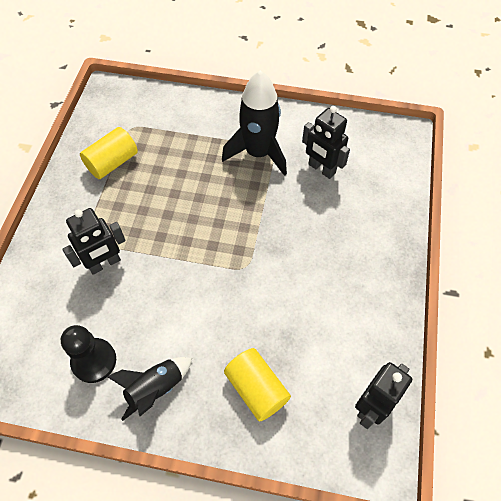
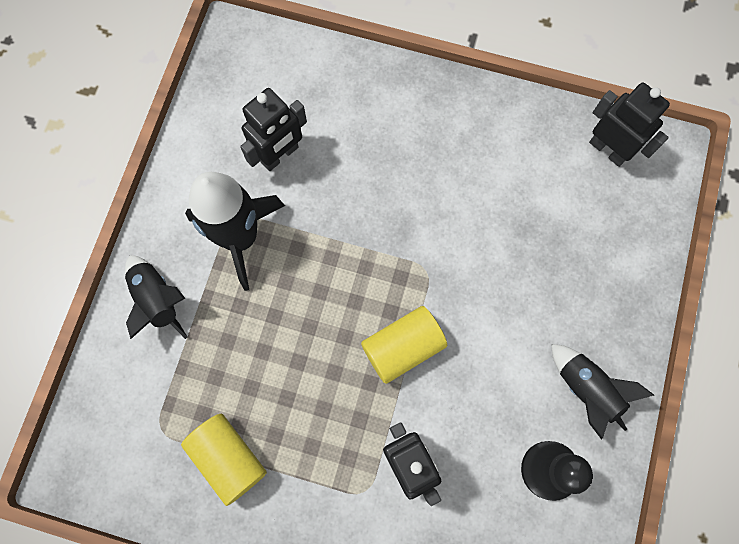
camera: 85 degrees left, 15 degrees up
yellow cylinder [224,348,291,421] -> yellow cylinder moved to [361,306,447,384]
none -> black rocket [125,255,188,339]

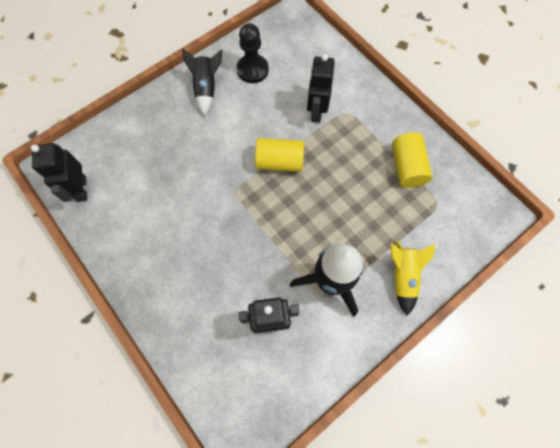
camera: 145 degrees left, 5 degrees down
black rocket [125,255,188,339] -> yellow rocket [390,241,436,315]

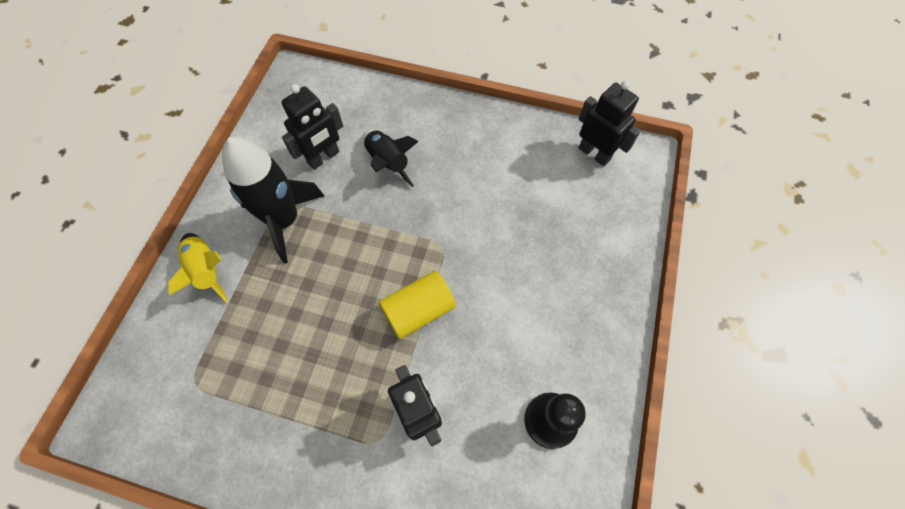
camera: 145 degrees right, 5 degrees down
black rocket [182,49,222,116] -> black rocket moved to [363,130,419,187]
yellow cylinder [392,132,432,188] -> none

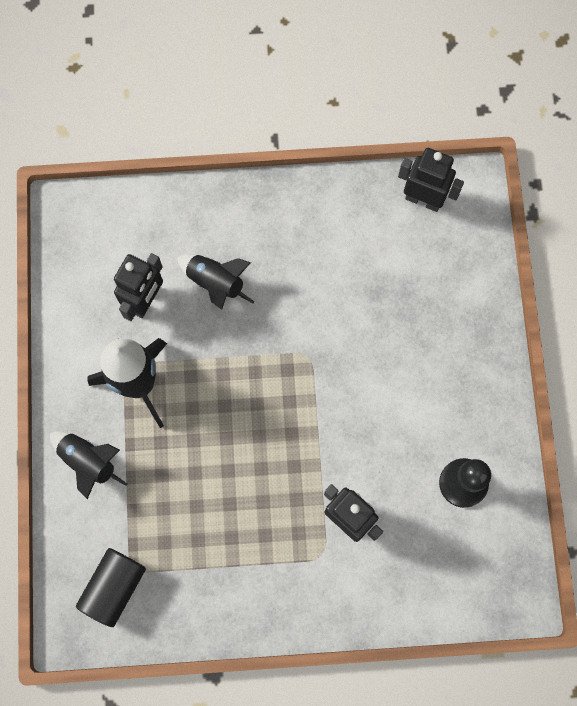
camera: 20 degrees left, 10 degrees up
yellow rocket [168,233,228,303] -> black rocket [50,431,127,499]
yellow cylinder [379,271,456,339] -> none
none -> black cylinder [76,548,146,627]

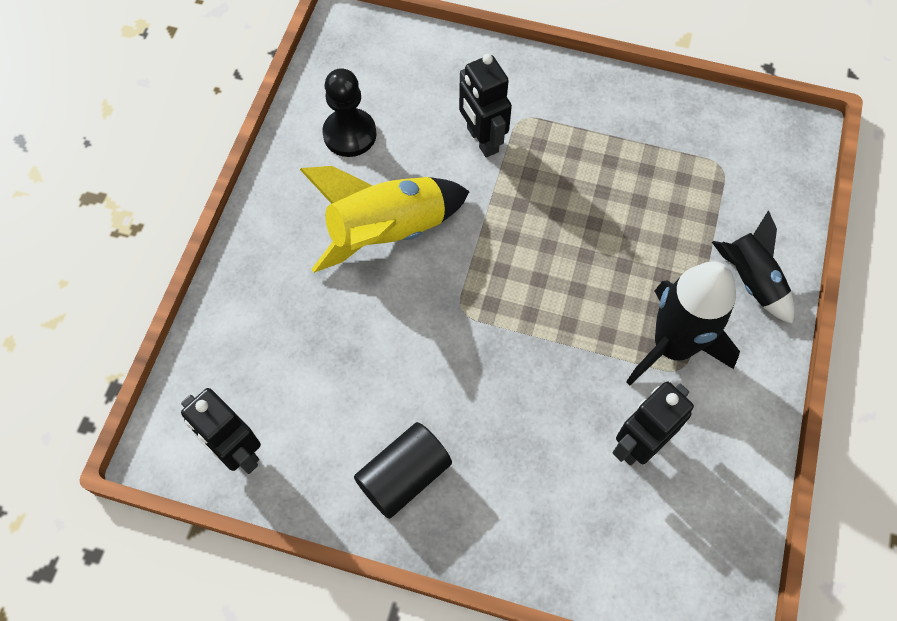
camera: 160 degrees left, 10 degrees down
black cylinder [76,548,146,627] -> black cylinder moved to [354,422,452,519]
black rocket [177,254,254,310] -> none
none -> yellow rocket [300,166,470,273]

